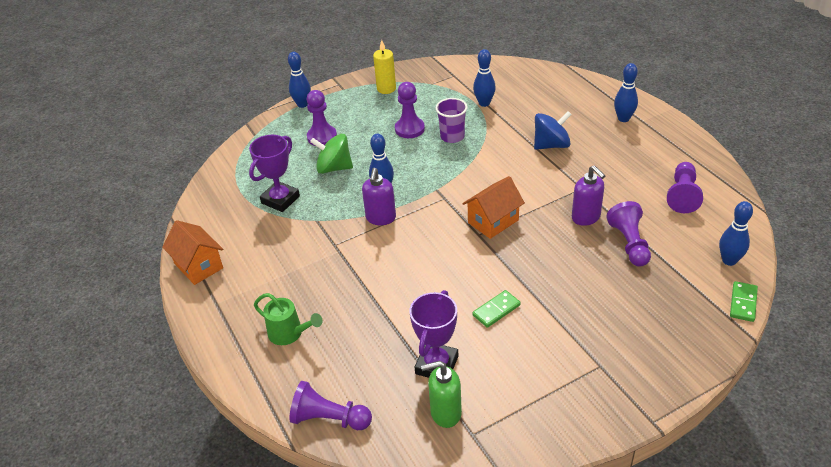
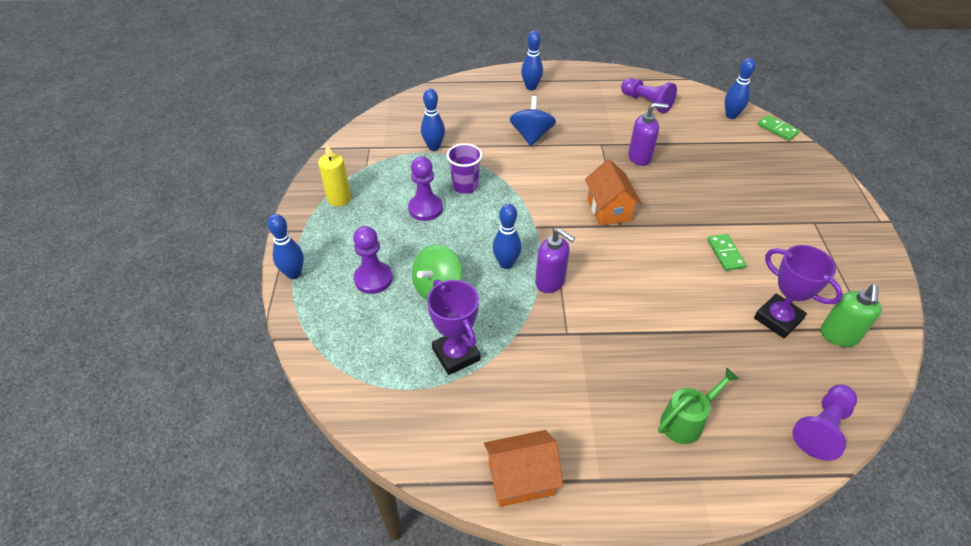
camera: 65 degrees left, 5 degrees up
purple pawn [606,201,651,267] -> none

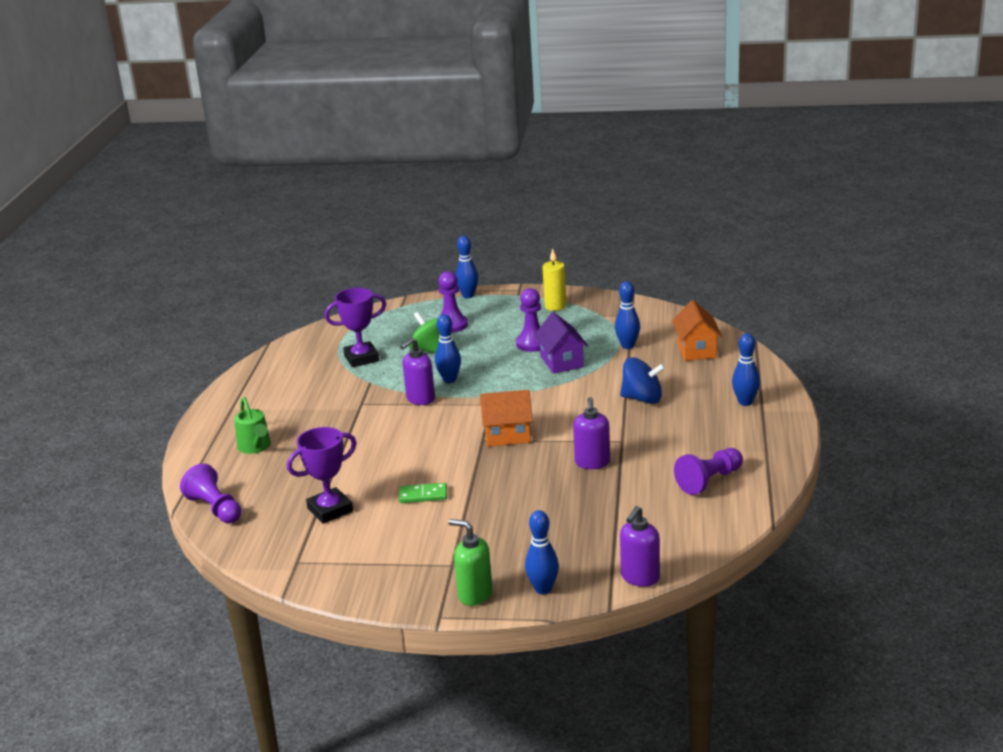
camera: 100 degrees right, 20 degrees down
purple cup [447,143,482,194] -> purple house [534,312,588,374]
orange house [484,430,563,507] -> orange house moved to [672,300,722,361]
blue bowling pin [725,58,756,119] -> blue bowling pin moved to [525,510,559,594]
green domino [757,115,800,141] -> purple soap dispenser [620,506,660,587]
green soap dispenser [821,285,882,347] -> green soap dispenser moved to [448,519,492,606]

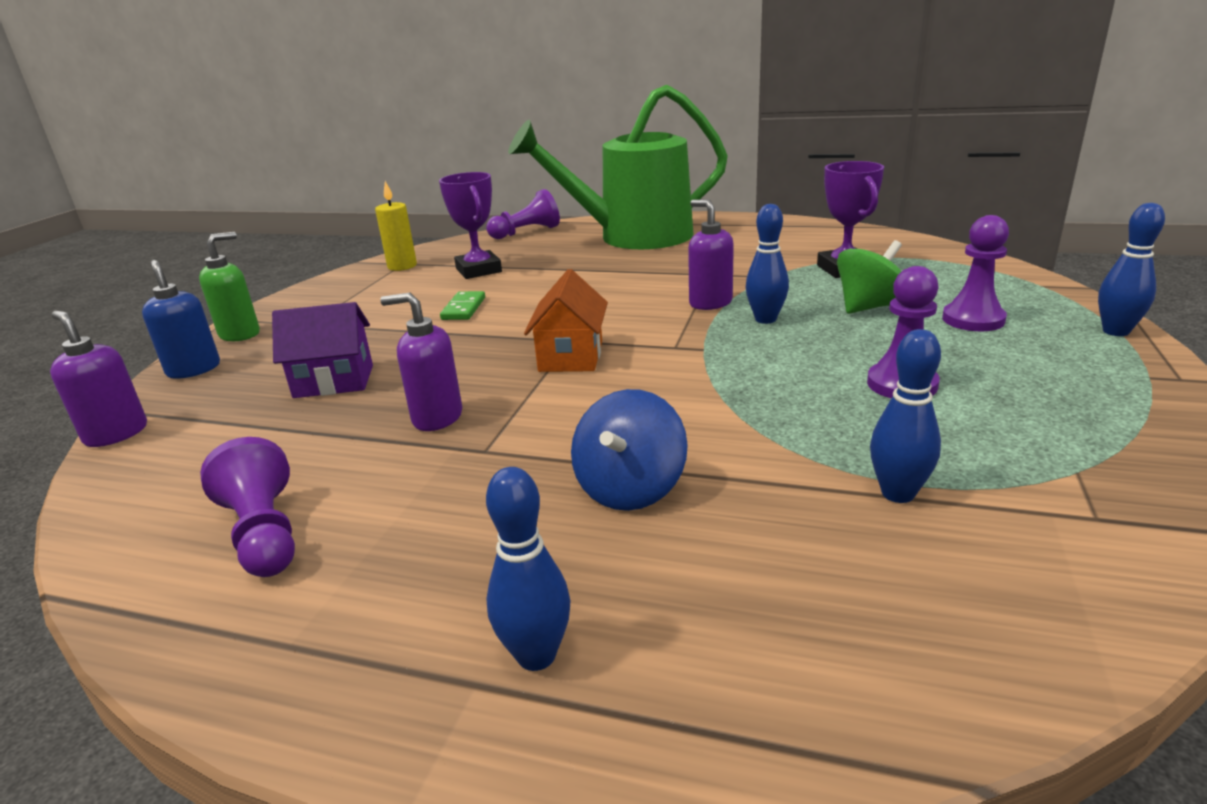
camera: 100 degrees right, 0 degrees up
green watering can [234,397,271,454] -> green watering can [508,85,728,249], size x2.49
blue bowling pin [525,510,559,594] -> blue soap dispenser [142,260,220,379]
purple house [534,312,588,374] -> purple house moved to [272,302,373,398]
yellow candle [542,248,566,311] -> yellow candle moved to [375,181,417,271]
orange house [672,300,722,361] -> none

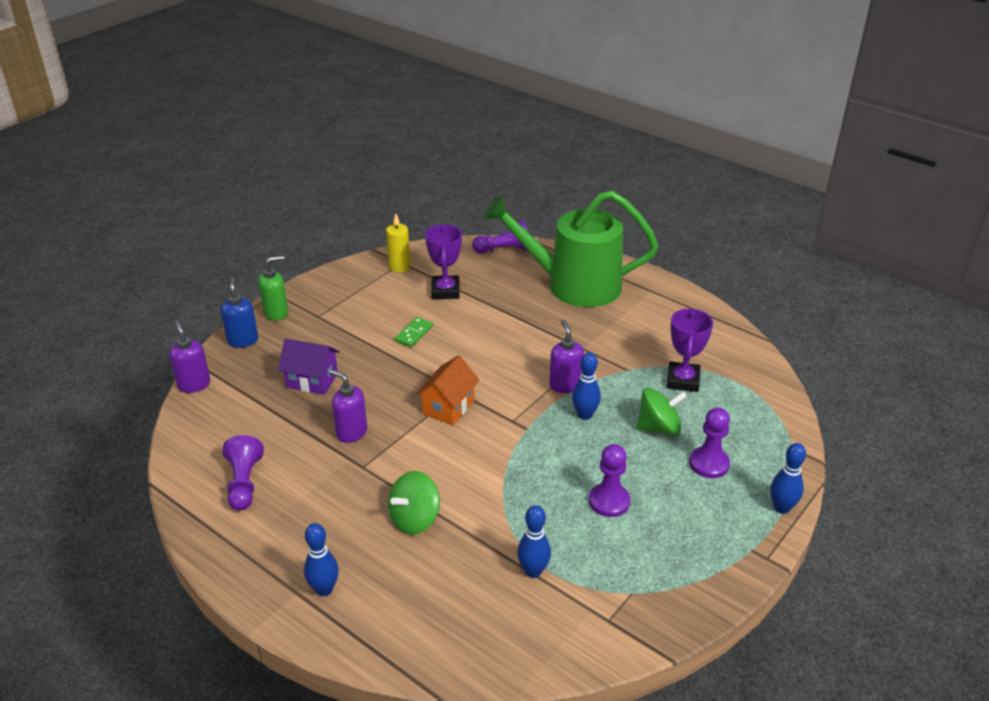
camera: 20 degrees right, 10 degrees up
blue spinning top [571,389,688,511] -> green spinning top [388,471,440,534]

